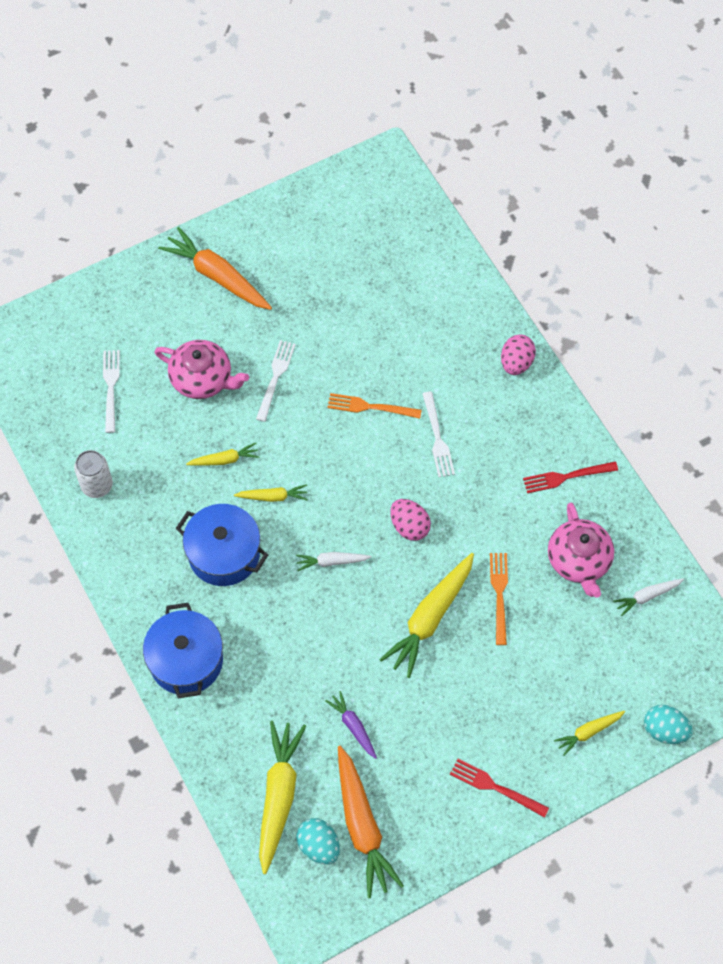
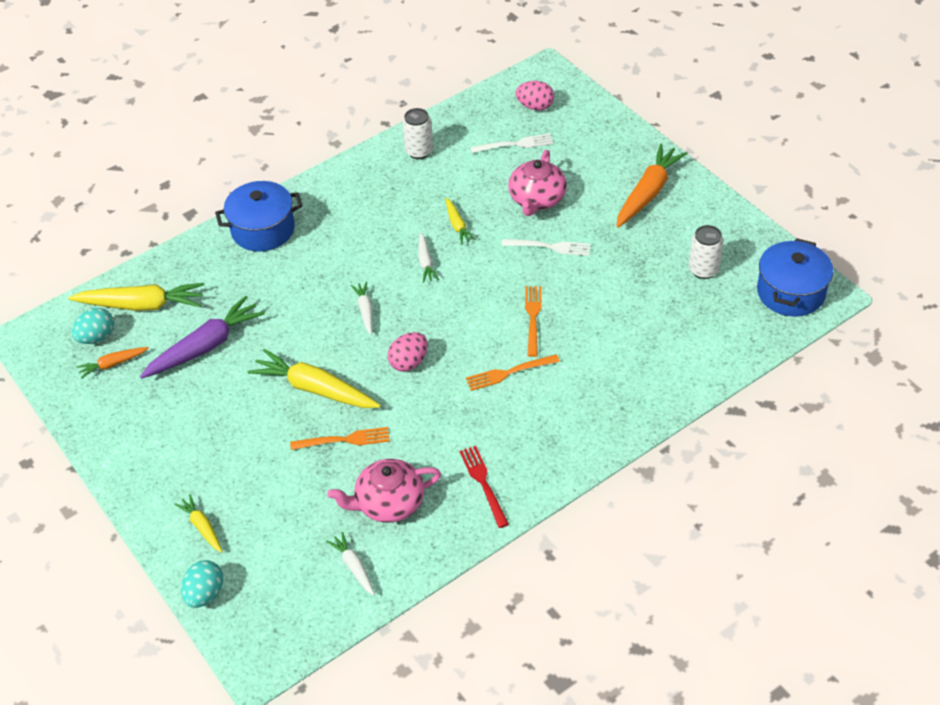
camera: 85 degrees right, 15 degrees down
blue pot [176,504,268,586] -> blue pot moved to [757,238,833,317]
yellow carrot [234,484,308,502] -> white carrot [418,232,439,283]
purple carrot [325,691,377,759] -> purple carrot [140,296,265,379], size x1.93
orange carrot [338,746,404,898] -> orange carrot [77,347,149,379], size x0.52
white fork [422,392,455,477] -> orange fork [466,354,560,391]
red fork [450,759,549,818] -> none
pink egg [501,335,536,375] -> pink egg moved to [516,81,554,111]
none -> white can [689,225,724,279]

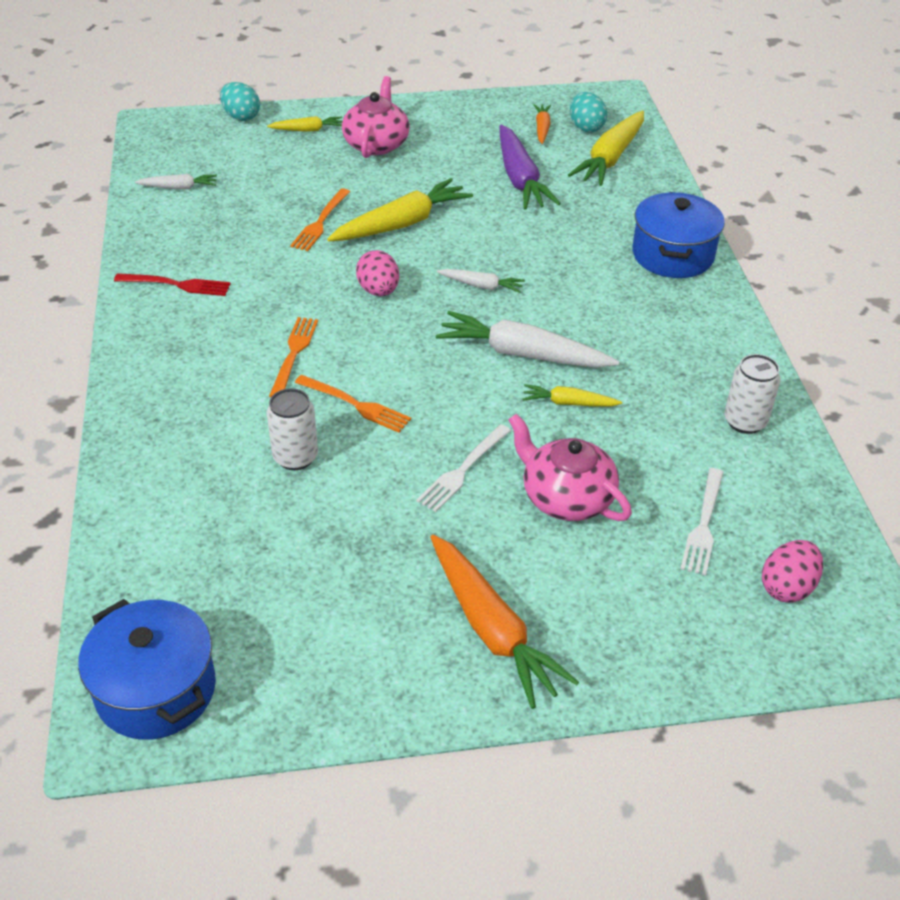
camera: 115 degrees right, 5 degrees down
pink teapot [327,459,441,523] -> pink teapot moved to [342,76,410,158]
white carrot [418,232,439,283] -> white carrot [436,311,620,368], size x1.93
white can [689,225,724,279] -> white can moved to [267,388,318,470]

